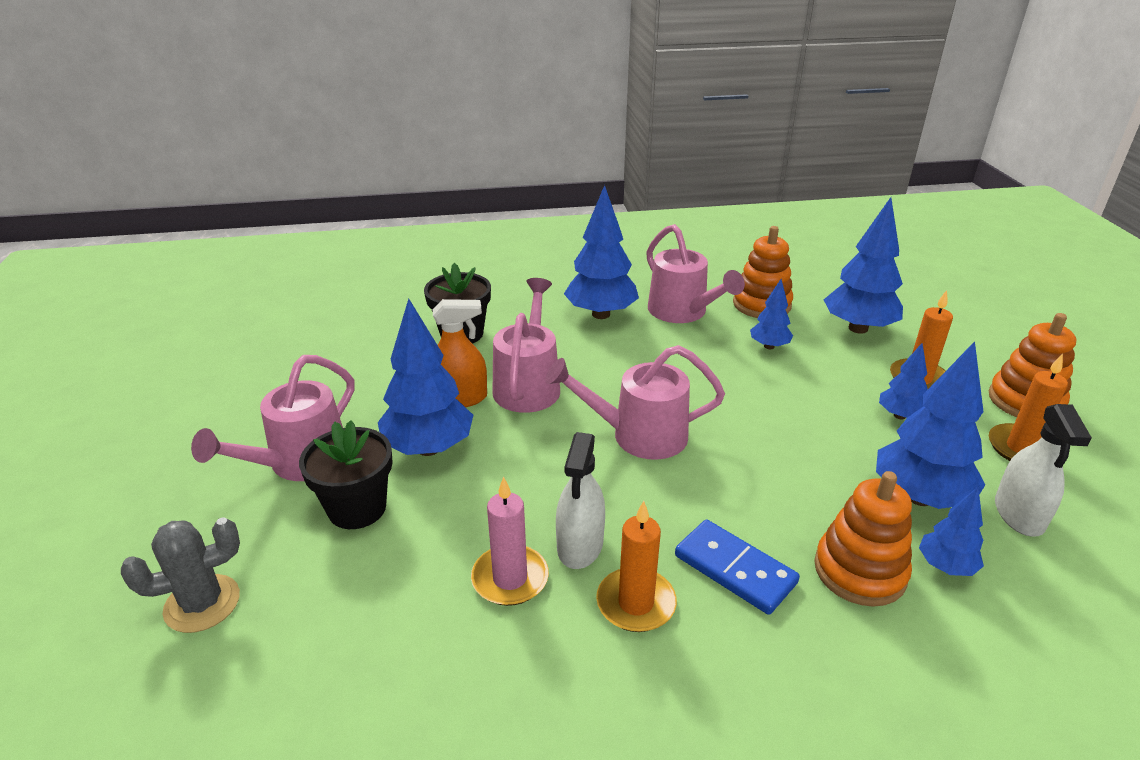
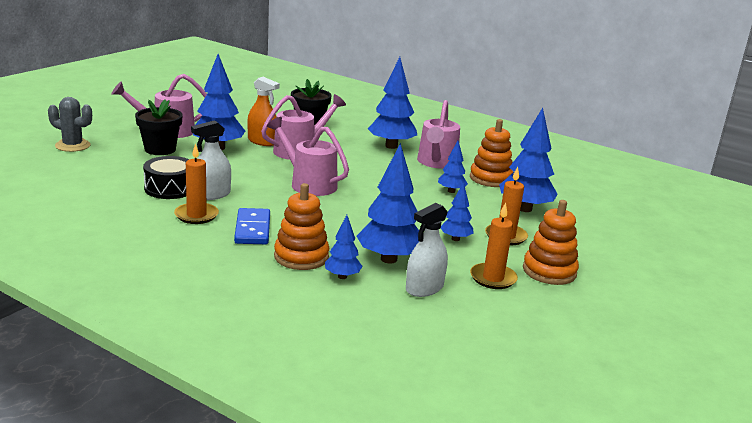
camera: 40 degrees right, 10 degrees down
pink candle [471,477,549,606] -> black drum [143,156,189,199]

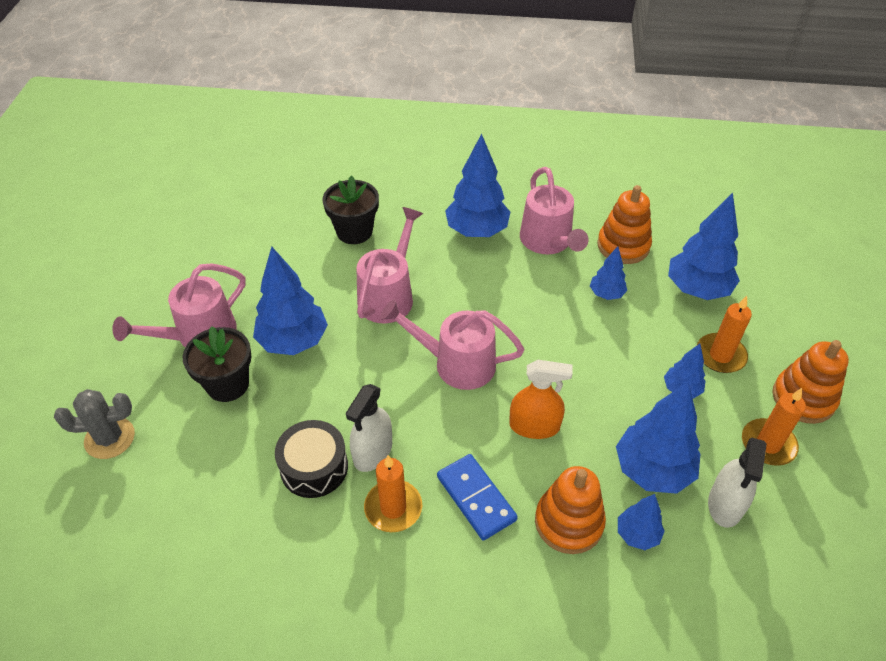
camera: 25 degrees left, 25 degrees up
orange spray bottle [247,77,280,146] -> orange spray bottle moved to [509,360,573,439]

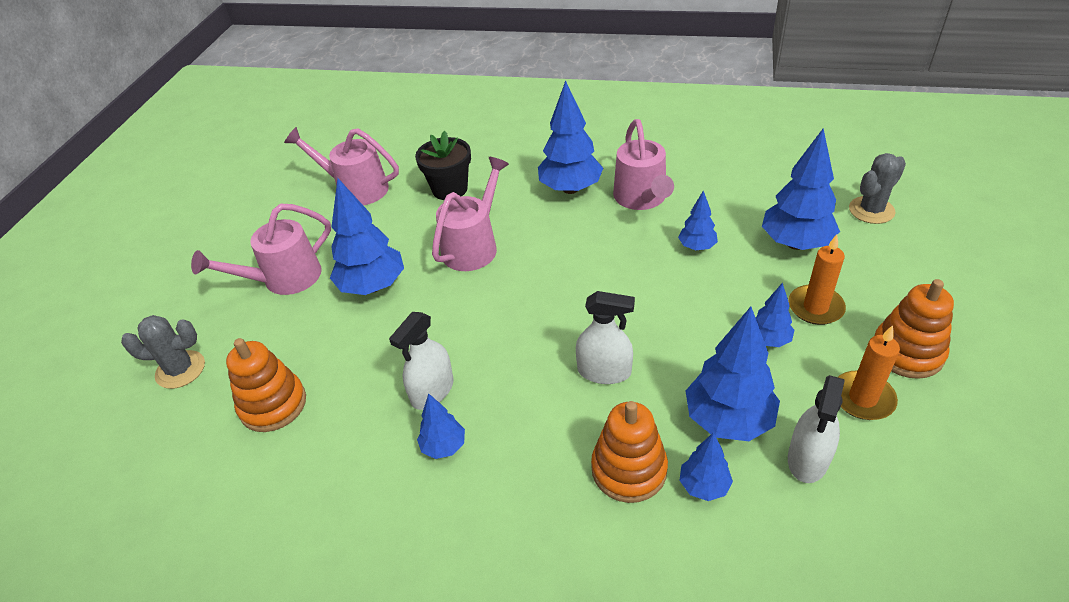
camera: 10 degrees right, 5 degrees down
black flower pot [183,326,252,402] -> none
black drum [275,420,348,498] -> none
orange candle [364,455,422,532] -> blue tree [417,393,465,459]
pink watering can [380,299,524,390] -> pink watering can moved to [284,127,399,206]
blue domino [437,454,518,541] -> none
orange spray bottle [509,360,573,439] -> white spray bottle [576,291,635,384]
orange stacking toy [597,185,652,264] -> orange stacking toy moved to [226,338,306,432]
none -> grey cactus [849,153,906,224]

